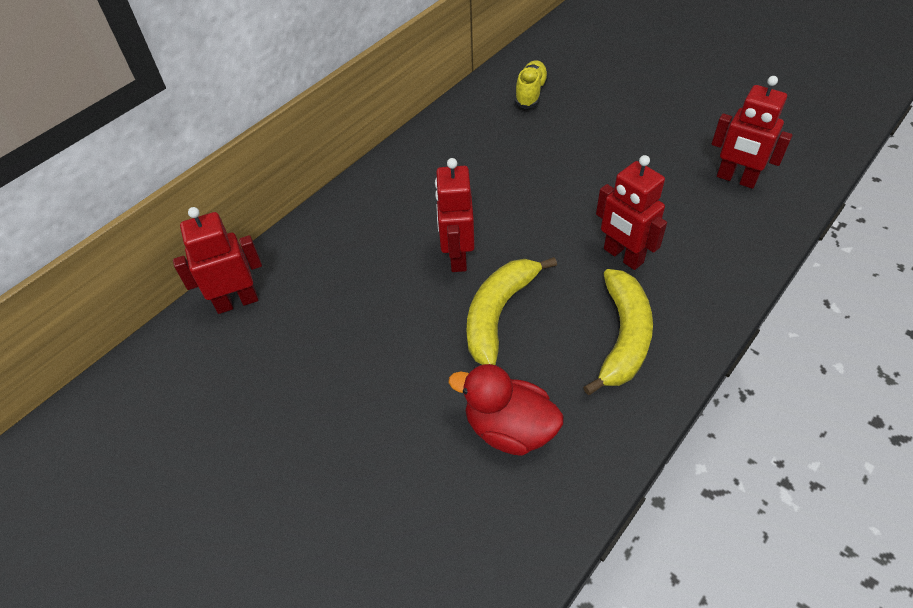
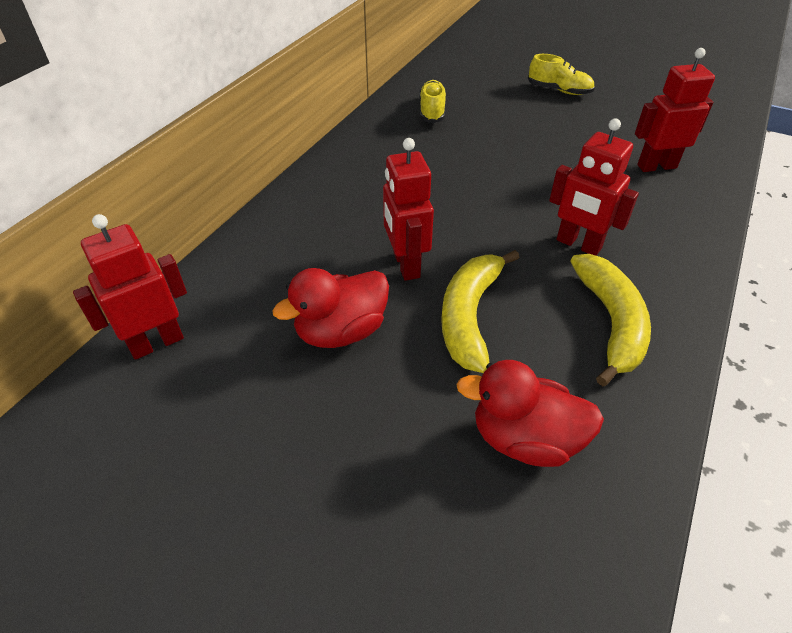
camera: 15 degrees left, 5 degrees down
red robot [712,76,793,189] -> red robot turned 150 degrees clockwise [635,48,715,172]
none -> red duck [272,268,389,348]
none -> yellow shoe [528,54,595,95]

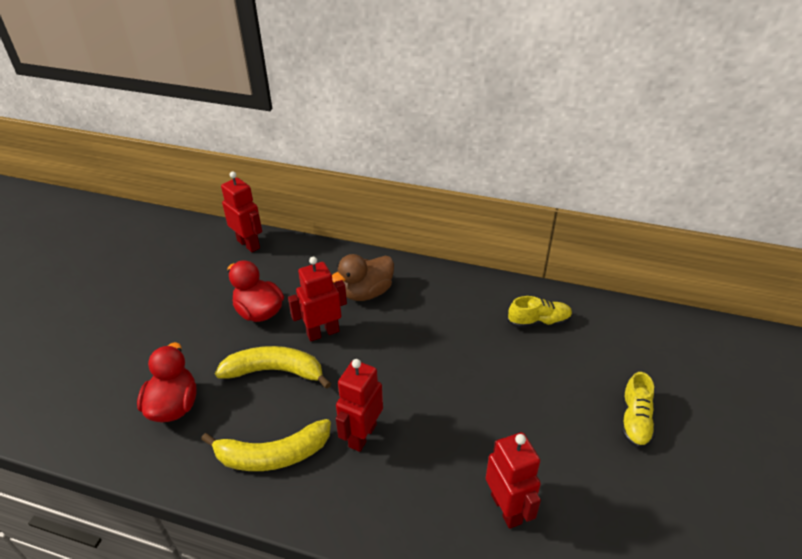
camera: 80 degrees right, 5 degrees down
none -> brown duck [332,254,394,301]

